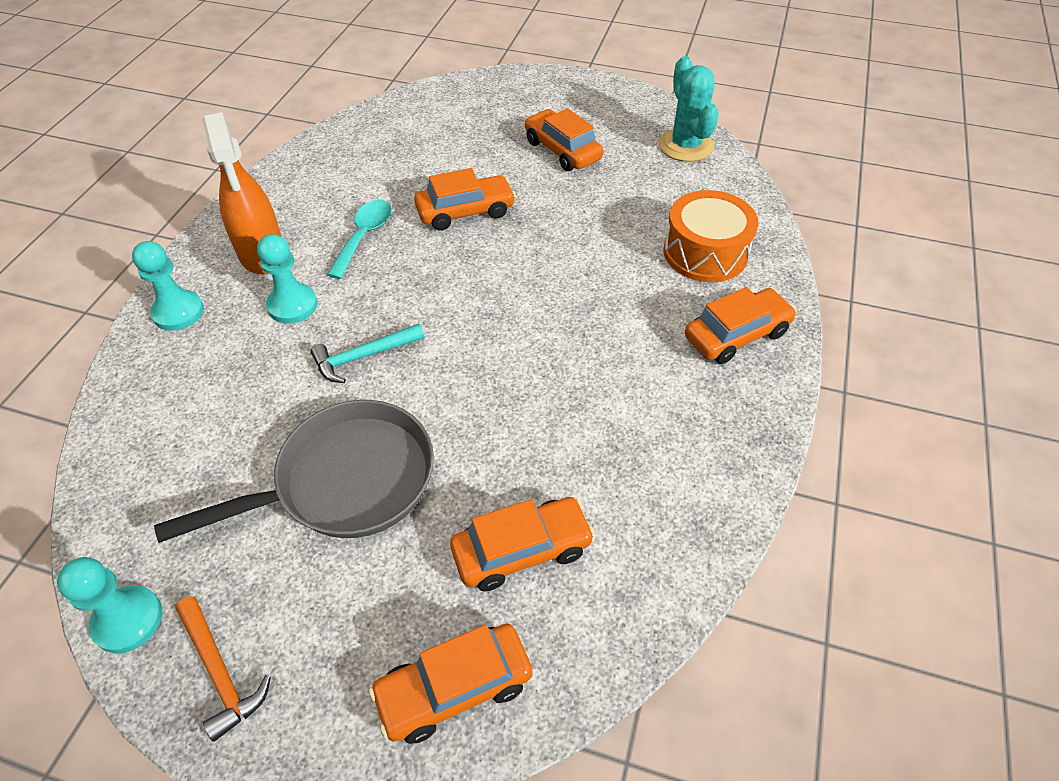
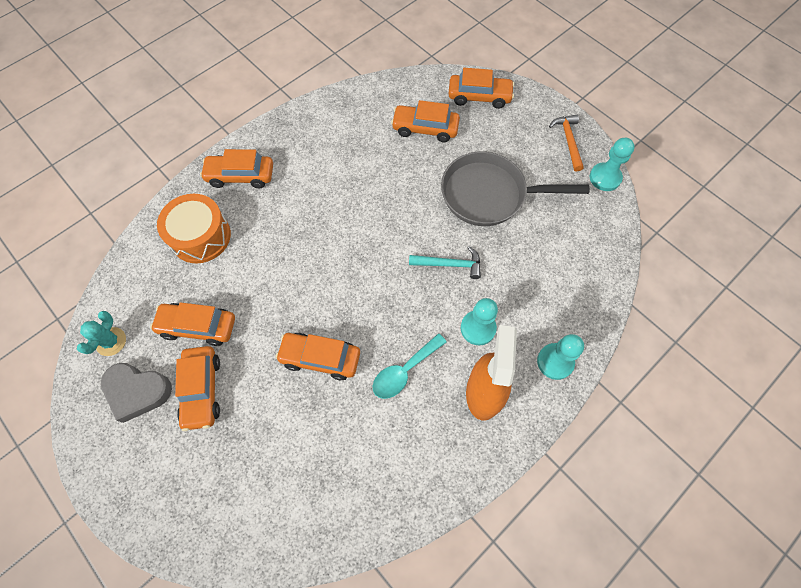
camera: 150 degrees left, 15 degrees up
turquoise cactus [659,56,719,162] -> turquoise cactus [77,311,126,356], size x0.62
none -> grey heart [101,363,172,423]
none -> orange car [150,302,235,346]

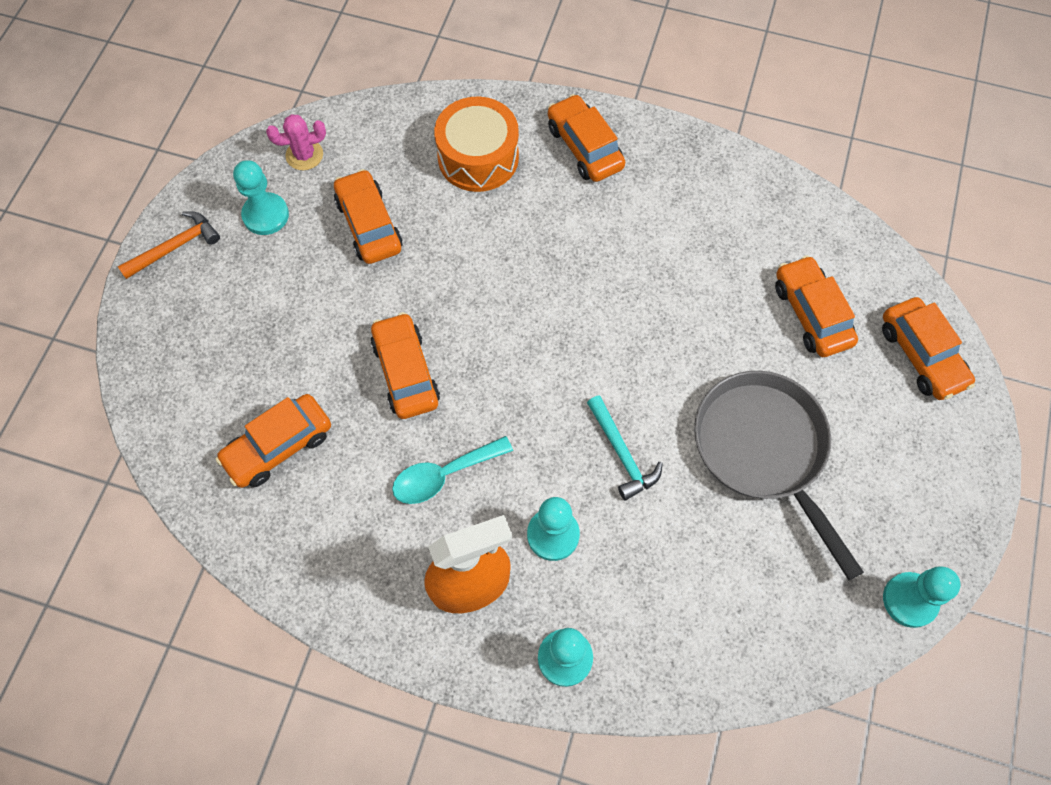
camera: 60 degrees right, 0 degrees up
turquoise cactus [77,311,126,356] -> pink cactus [266,114,326,170]
grey heart [101,363,172,423] -> turquoise pawn [233,160,289,235]
orange car [175,346,220,431] -> orange car moved to [216,394,331,488]
turquoise spoon [373,333,447,399] -> turquoise spoon turned 45 degrees counterclockwise [392,436,513,504]
orange hammer [549,115,584,171] -> orange hammer moved to [118,211,220,279]

